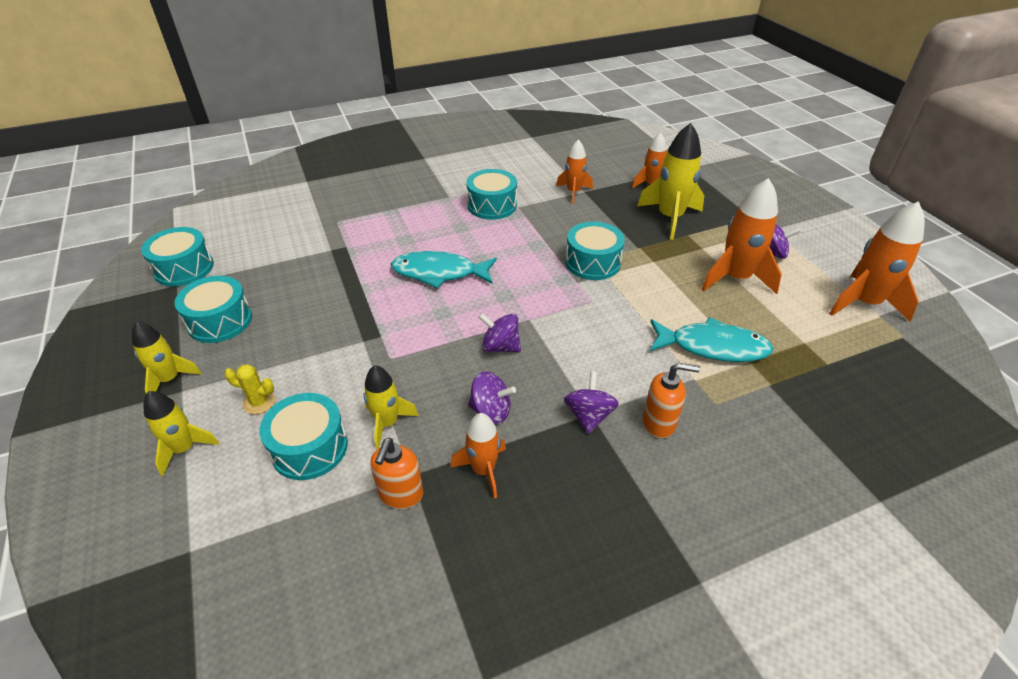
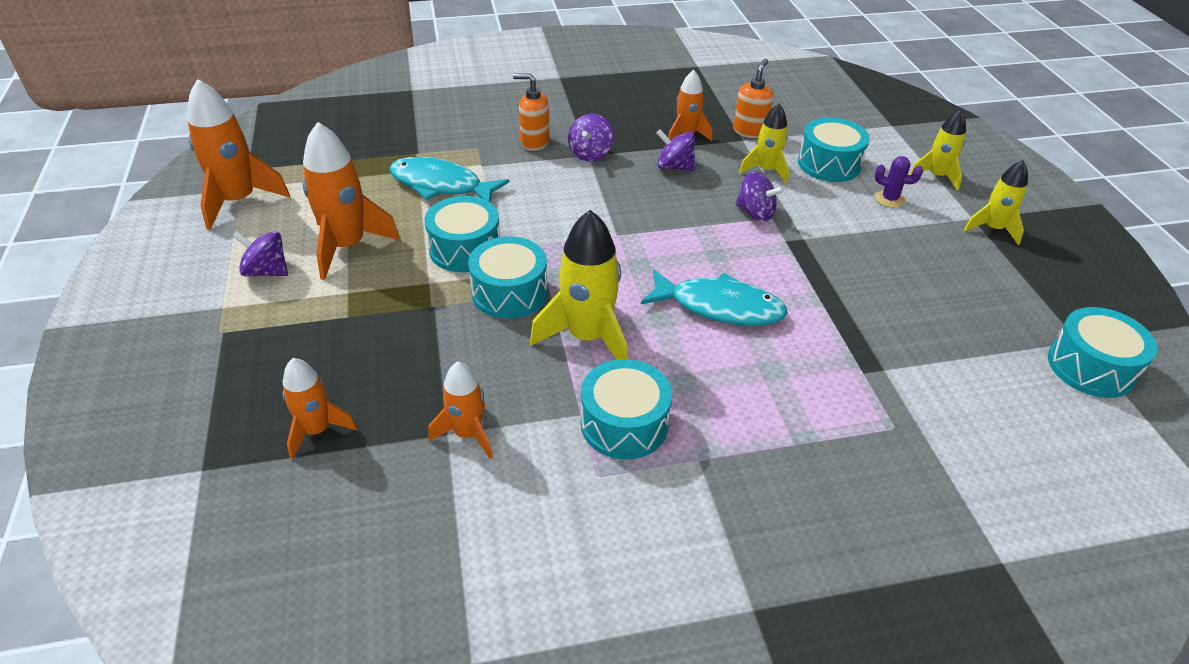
camera: 170 degrees left, 0 degrees up
turquoise drum [175,276,252,343] -> turquoise drum moved to [424,196,500,272]
yellow cactus [224,364,275,414] -> purple cactus [875,156,923,208]
purple spinning top [479,313,521,352] -> purple spinning top moved to [735,172,784,222]
yellow rocket [637,123,705,240] -> yellow rocket moved to [530,210,628,359]

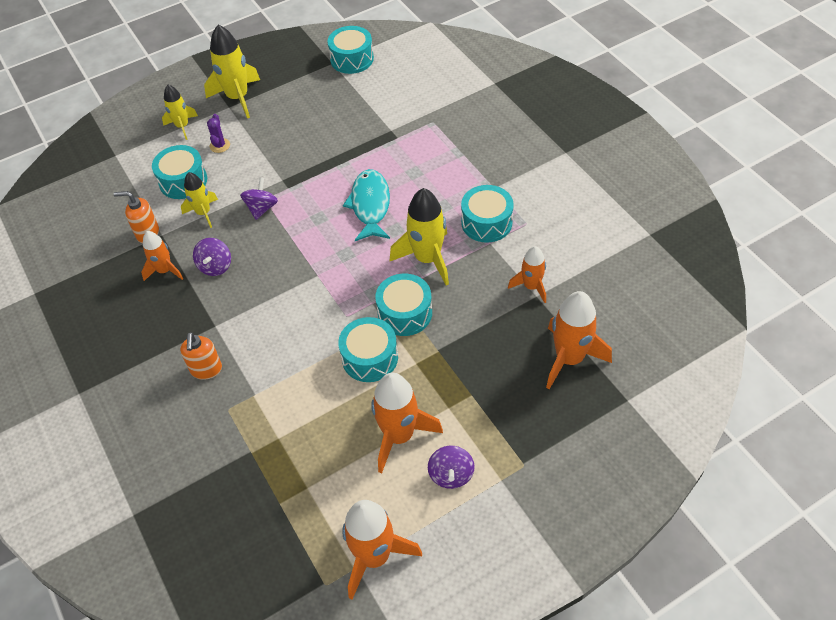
camera: 105 degrees left, 10 degrees up
orange rocket [282,358,357,460] -> orange rocket [546,291,612,389], size x1.66
turquoise fish [389,157,509,202] -> none
purple spinning top [568,114,614,162] -> none
yellow rocket [964,160,1028,245] -> yellow rocket [204,25,260,118], size x1.66

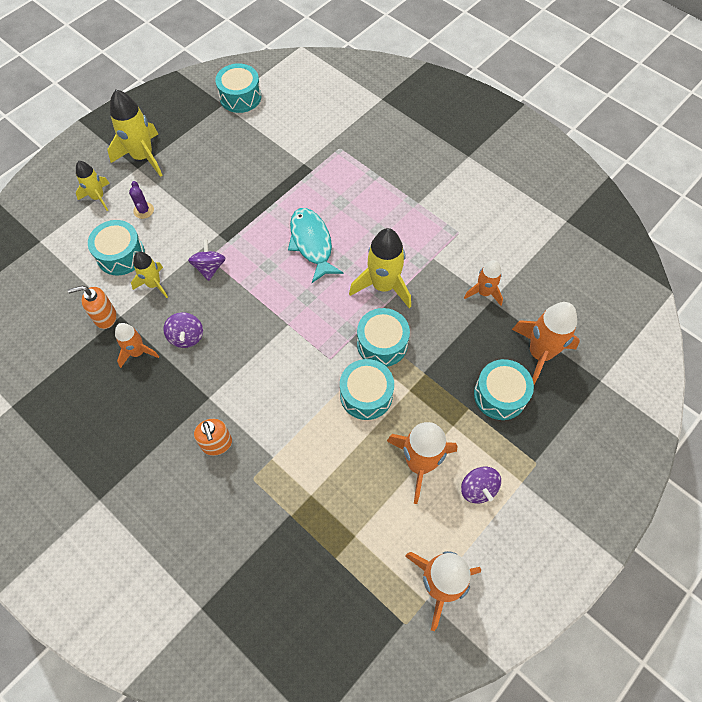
camera: 20 degrees left, 10 degrees up
turquoise drum [461,185,514,243] -> turquoise drum moved to [474,359,534,420]

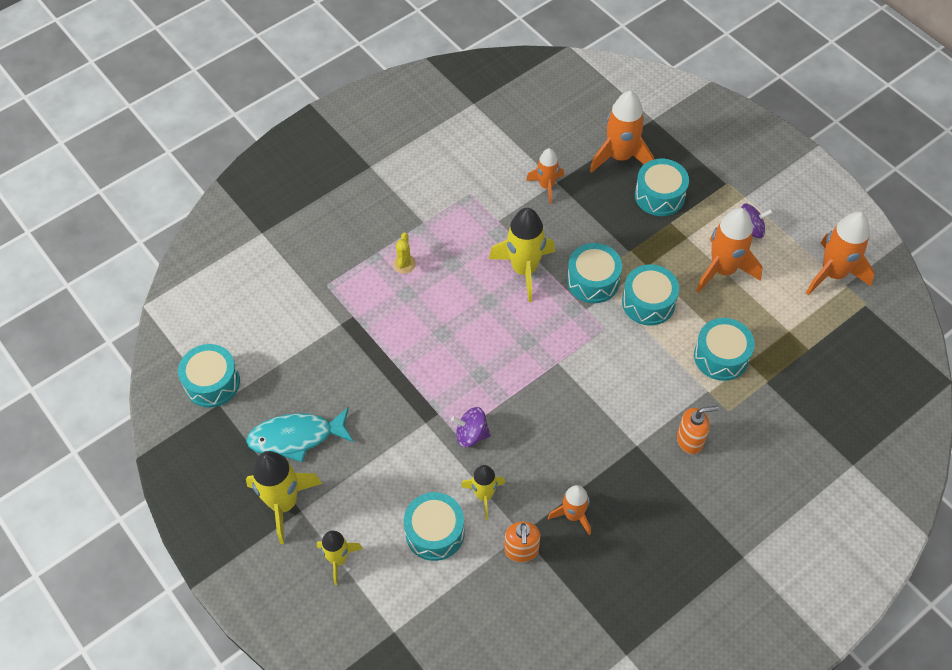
camera: 80 degrees left, 5 degrees down
purple cactus [129,181,154,219] -> none
purple spinning top [163,312,203,348] -> none
turquoise fish [288,208,344,283] -> turquoise fish moved to [246,407,354,462]
none -> yellow cactus [393,233,416,274]
none -> turquoise drum [694,318,755,381]

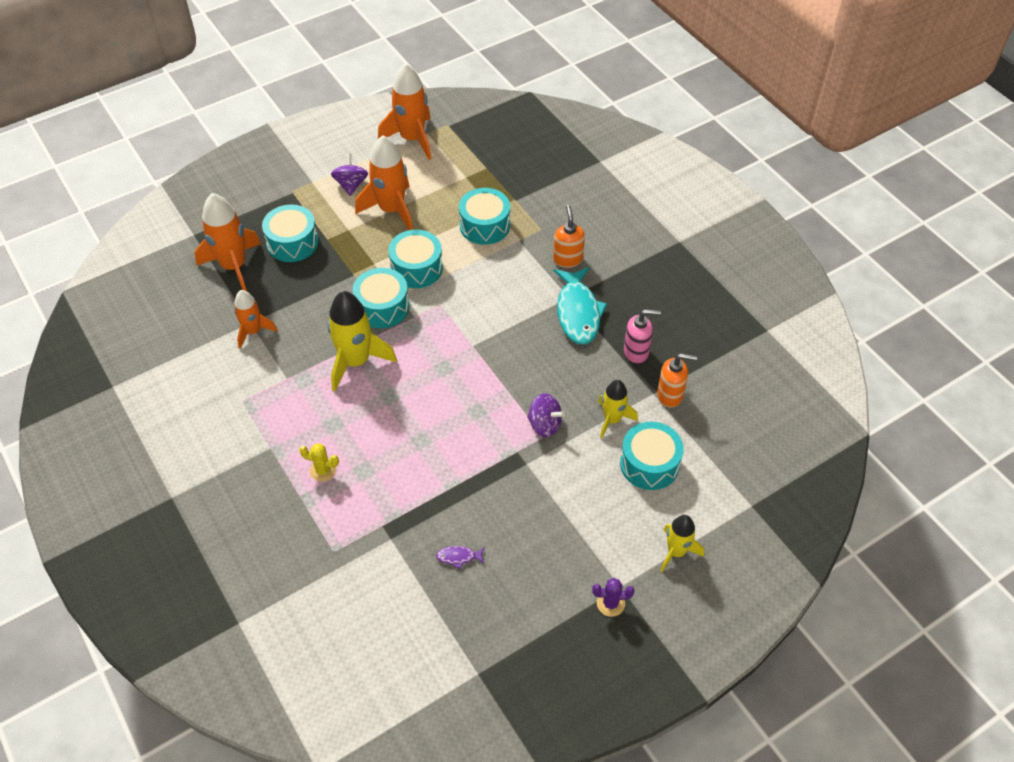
camera: 85 degrees left, 5 degrees down
turquoise drum [178,344,240,408] -> none
turquoise fish [246,407,354,462] -> turquoise fish moved to [554,267,607,345]
yellow rocket [246,451,322,544] -> purple cactus [592,578,635,617]
purple spinning top [451,407,491,447] -> purple spinning top turned 75 degrees counterclockwise [527,393,565,437]
orange rocket [548,485,591,535] -> pink soap dispenser [624,309,661,364]
none -> purple fish [436,546,485,569]

